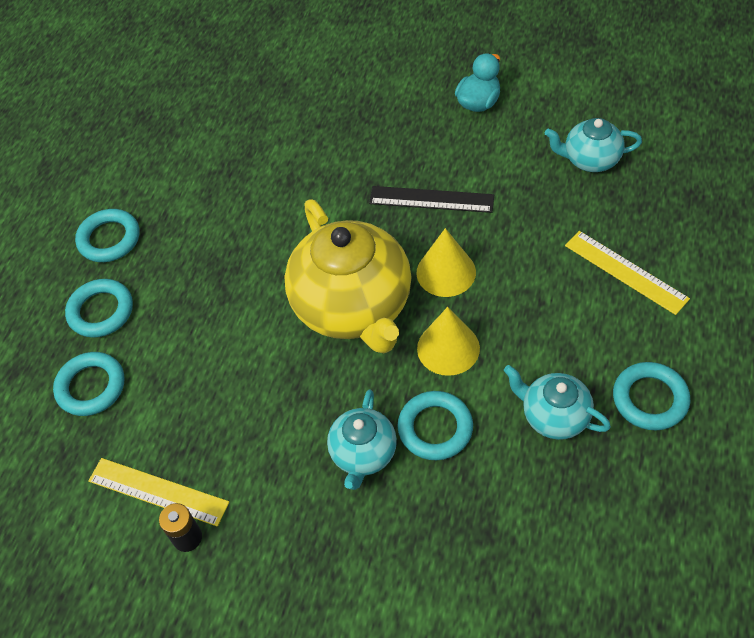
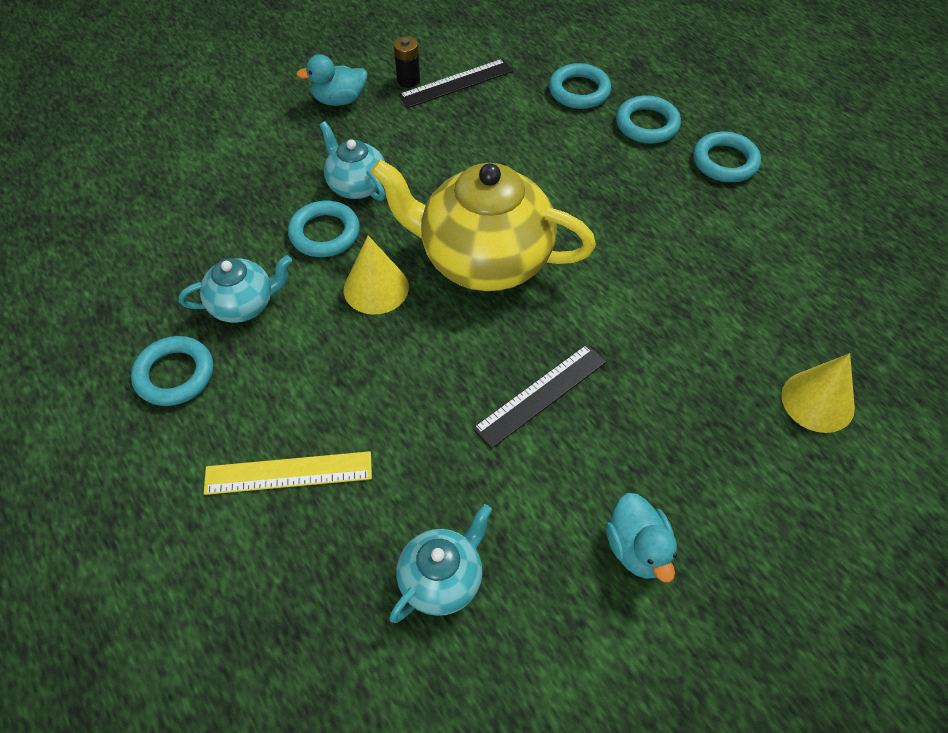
camera: 125 degrees right, 0 degrees up
yellow ruler [88,458,229,527] -> black ruler [399,59,513,108]
yellow cone [416,228,476,297] -> yellow cone moved to [781,353,855,433]
none -> turquoise duck [296,54,367,106]

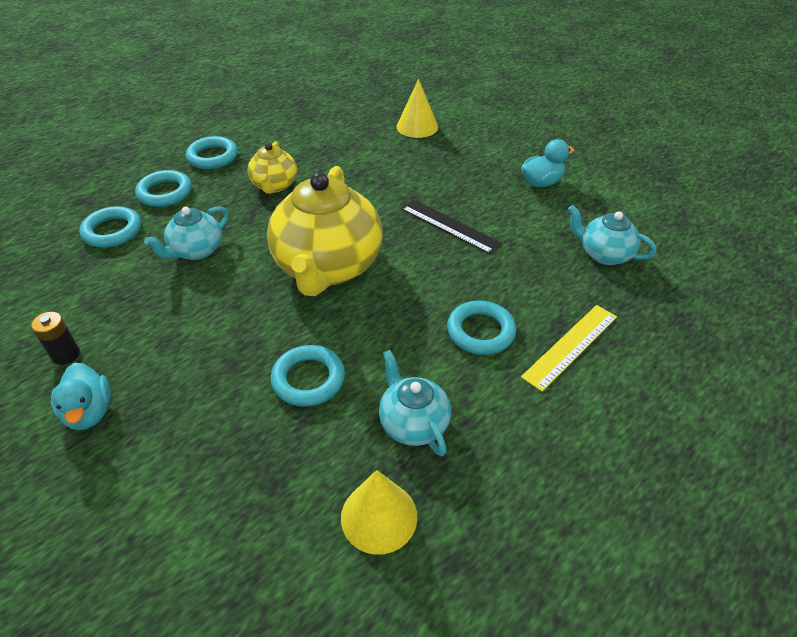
camera: 100 degrees left, 10 degrees down
turquoise ring [131,336,213,406] -> turquoise ring moved to [447,301,516,355]
yellow ruler [204,451,372,495] -> yellow ruler turned 60 degrees clockwise [521,305,617,392]
turquoise teapot [319,121,385,201] -> turquoise teapot moved to [144,206,228,260]
yellow cone [344,236,409,315] -> yellow cone moved to [341,470,417,555]
black ruler [399,59,513,108] -> none
none -> yellow teapot [247,141,297,194]

